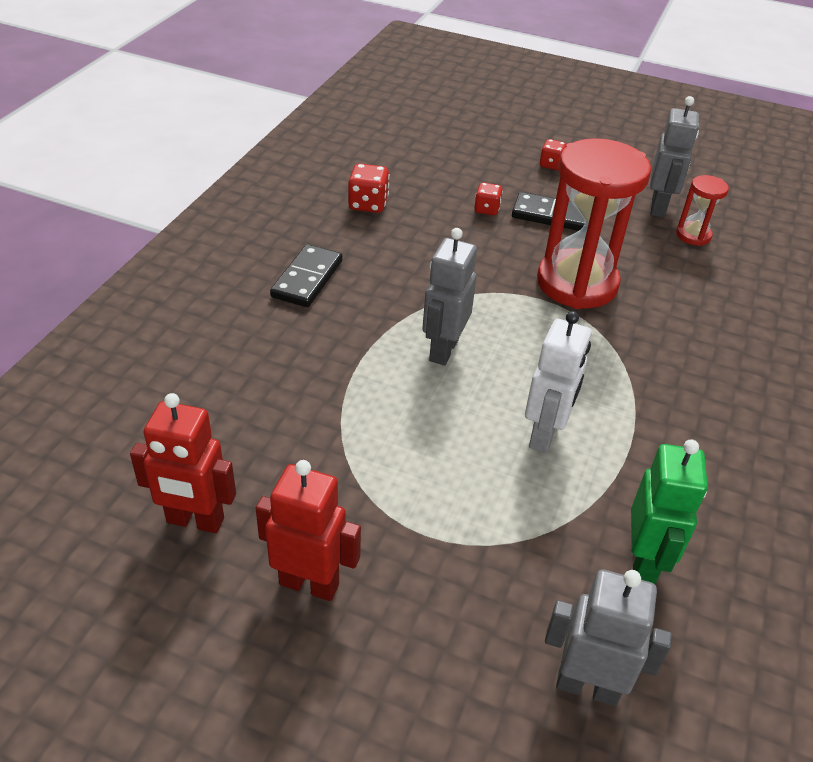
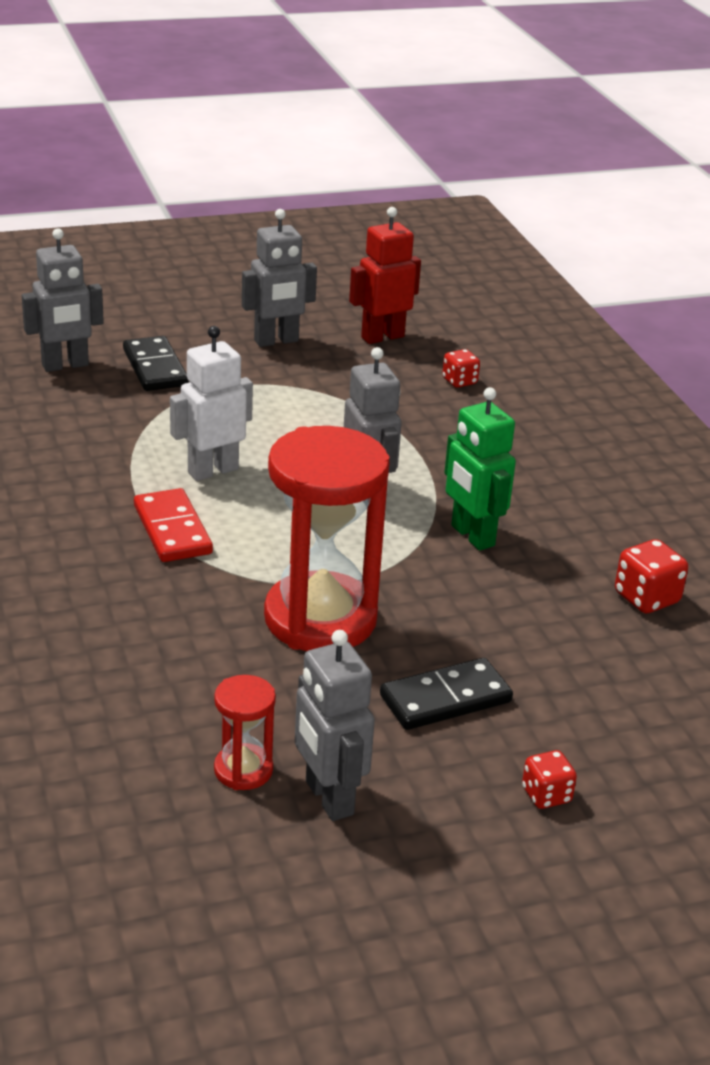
camera: 140 degrees right, 10 degrees down
red robot [256,460,361,601] -> grey robot [242,209,317,347]
black domino [270,244,342,307] -> black domino moved to [123,336,188,391]
red dice [474,182,503,215] -> red dice moved to [442,349,480,388]
white robot [525,311,592,453] -> white robot turned 75 degrees clockwise [170,326,253,481]
green robot [631,439,708,584] -> green robot moved to [444,387,516,551]
none -> red domino [134,488,213,562]

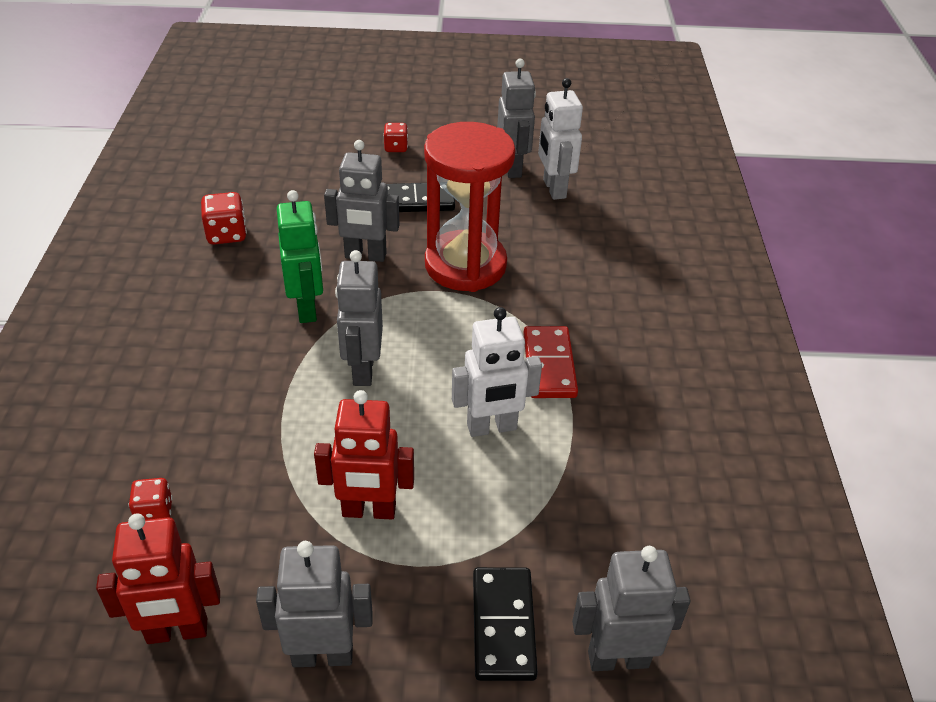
camera: 160 degrees left, 10 degrees up
red hourglass [214,675,276,790] -> white robot [538,78,583,200]
none -> red robot [314,390,414,519]
none -> grey robot [324,140,399,262]

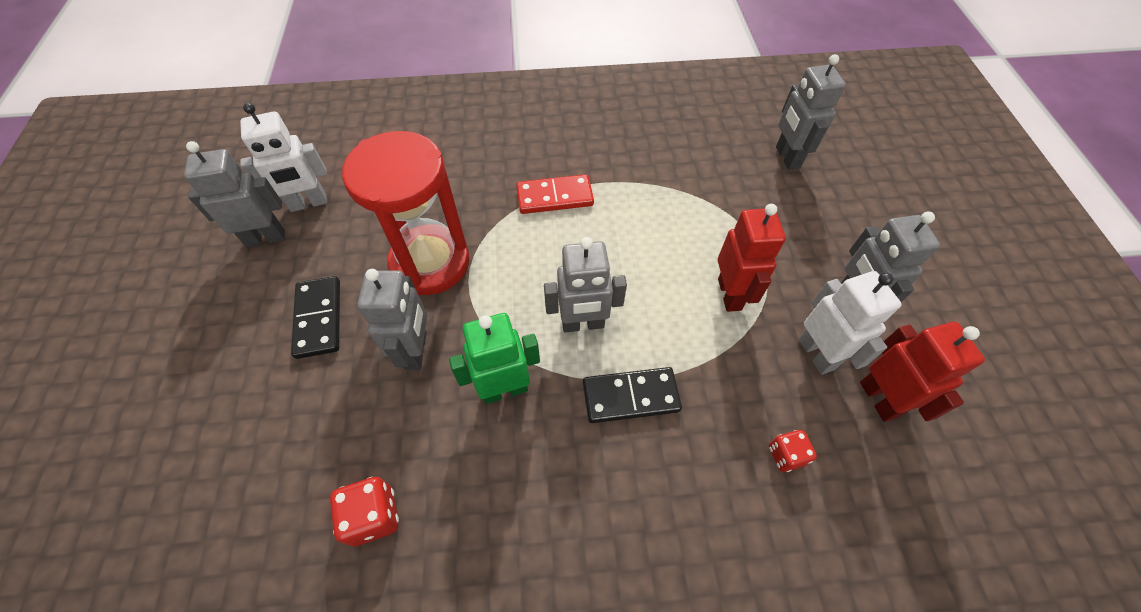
camera: 95 degrees left, 15 degrees up
red dice [383,123,408,152] -> none
white robot [452,307,542,437] -> white robot moved to [799,271,902,375]
black domino [473,567,538,681] -> black domino moved to [583,367,682,423]

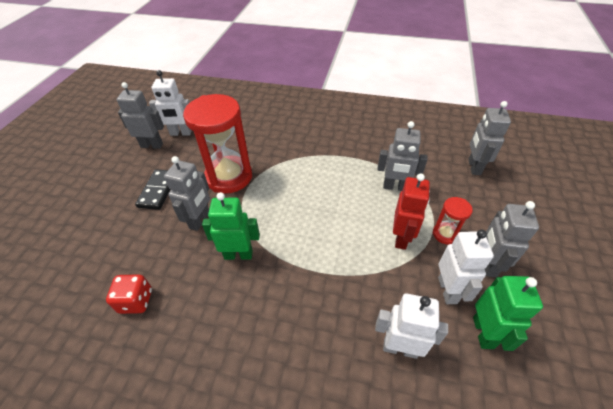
camera: 20 degrees right, 10 degrees down
red domino [516,174,594,214] -> none
grey robot [544,237,627,332] -> grey robot moved to [377,121,428,191]
black domino [583,367,682,423] -> none
red dice [769,430,817,472] -> white robot [375,293,448,359]
red robot [860,322,985,422] -> green robot [473,276,543,351]
none -> red hourglass [433,197,473,244]

